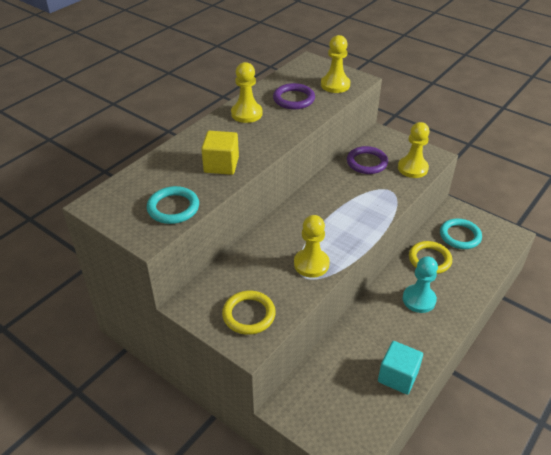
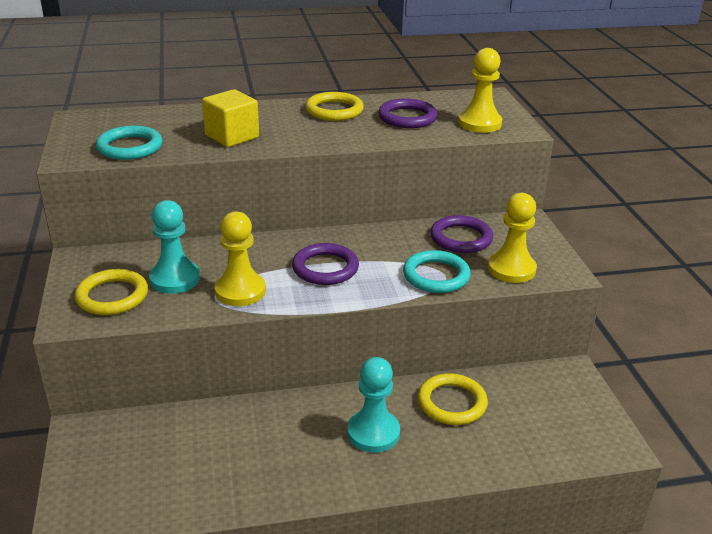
camera: 40 degrees right, 10 degrees down
yellow pawn [231,62,263,123] -> yellow ring [305,92,364,121]
turquoise cube [378,341,423,395] -> none
turquoise ring [440,219,482,249] -> turquoise ring moved to [403,250,471,293]
none -> turquoise pawn [149,200,200,294]
none -> purple ring [292,243,359,285]

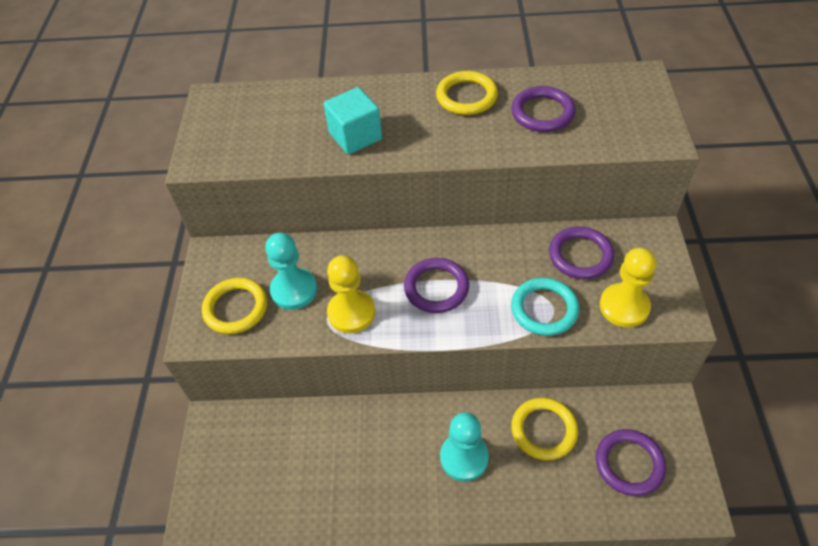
camera: 15 degrees right, 20 degrees up
turquoise ring [96,125,163,160] -> none
yellow cube [202,89,259,147] -> turquoise cube [324,87,382,154]
yellow pawn [458,48,502,133] -> none
none -> purple ring [596,429,666,496]

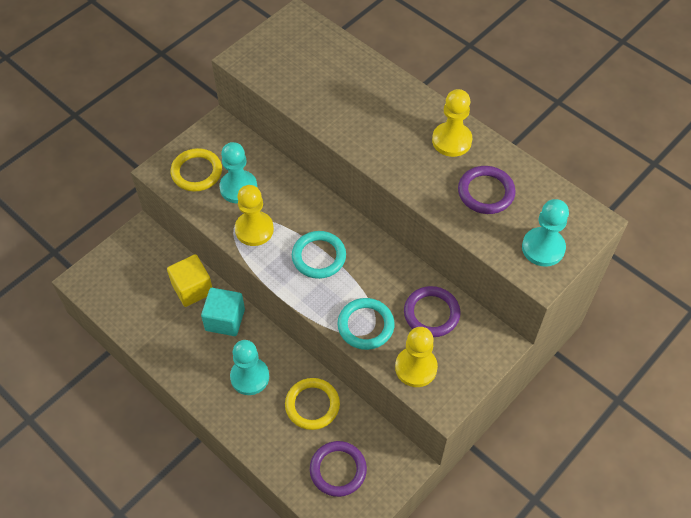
camera: 40 degrees right, 5 degrees up
turquoise cube [324,87,382,154] -> turquoise cube moved to [201,288,245,336]
purple ring [404,258,469,313] -> turquoise ring [292,231,346,279]
yellow ring [436,71,498,115] -> yellow pawn [432,89,472,157]
none -> yellow cube [167,254,212,307]
none -> turquoise pawn [522,199,569,267]

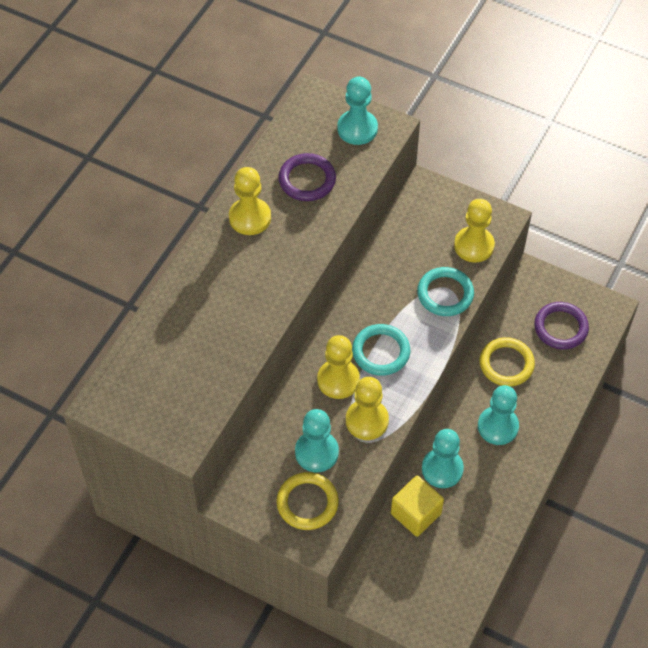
camera: 105 degrees left, 0 degrees up
turquoise cube [201,288,245,336] -> turquoise pawn [422,429,464,488]
purple ring [404,286,460,337] -> none
none -> yellow pawn [317,335,360,399]

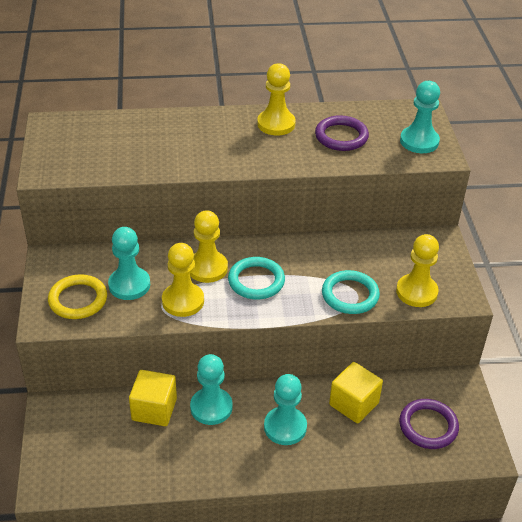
camera: 55 degrees right, 15 degrees down
yellow ring [480,337,535,387] -> yellow cube [329,362,383,424]

